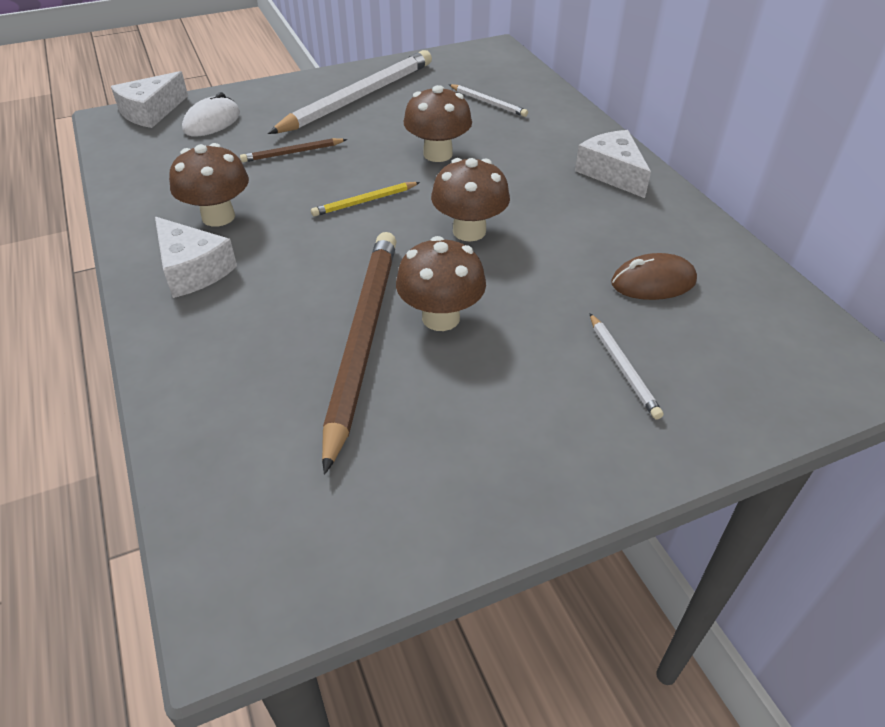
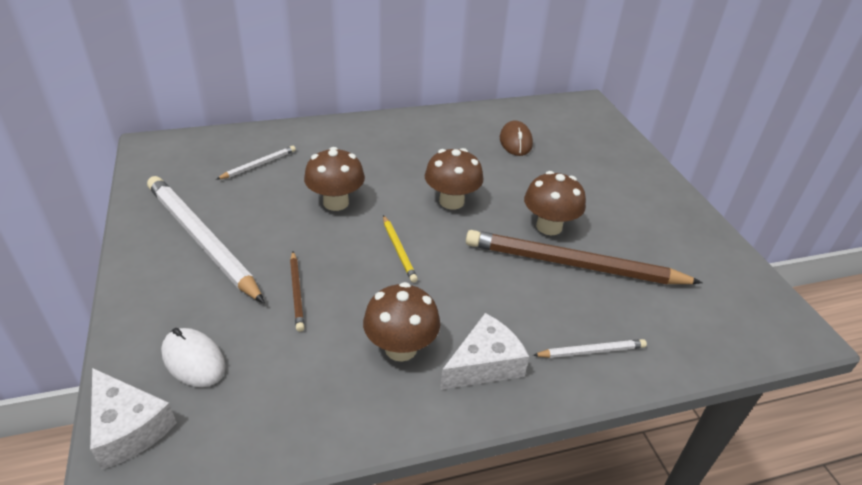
camera: 85 degrees left, 5 degrees down
white cheese [575,130,651,198] -> none
white pencil [589,313,663,419] -> white pencil moved to [533,339,647,358]

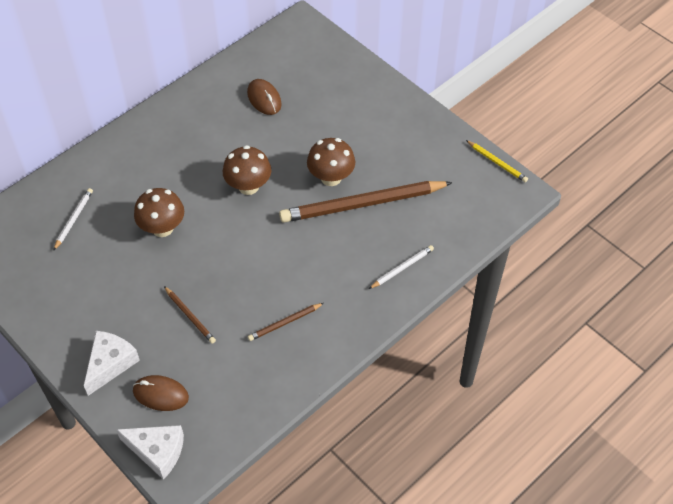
camera: 25 degrees left, 15 degrees up
white pencil [147,176,265,303] -> none
white mouse [161,328,226,387] -> brown mouse [133,375,189,411]
brown mushroom [363,282,440,362] -> brown pencil [248,303,324,341]
yellow pencil [383,215,418,283] -> yellow pencil moved to [466,140,528,182]
white cheese [440,313,529,390] -> white cheese moved to [84,331,140,396]

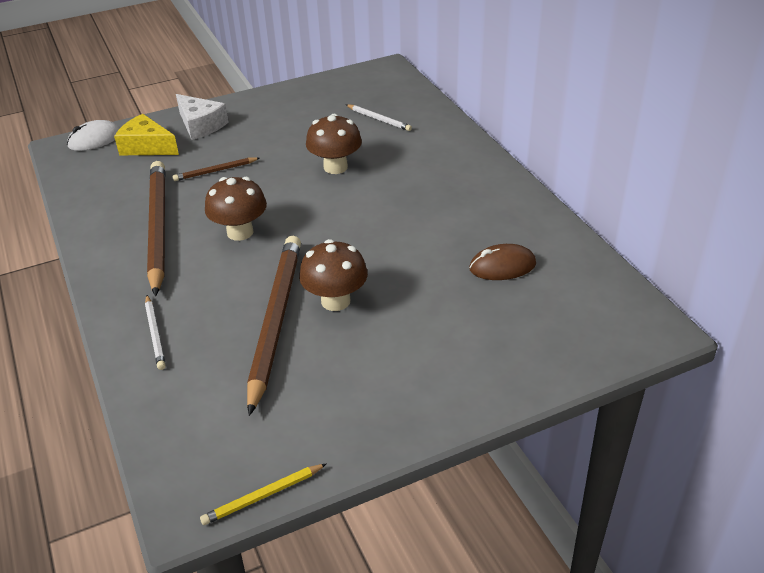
camera: 110 degrees right, 15 degrees down
white cheese [116,425,184,480] -> white mouse [67,120,120,151]
brown mouse [133,375,189,411] -> yellow cheese [114,114,179,155]
brown mushroom [223,145,271,195] -> brown mushroom moved to [205,177,267,241]
brown pencil [248,303,324,341] -> brown pencil [147,161,165,297], size x2.25

